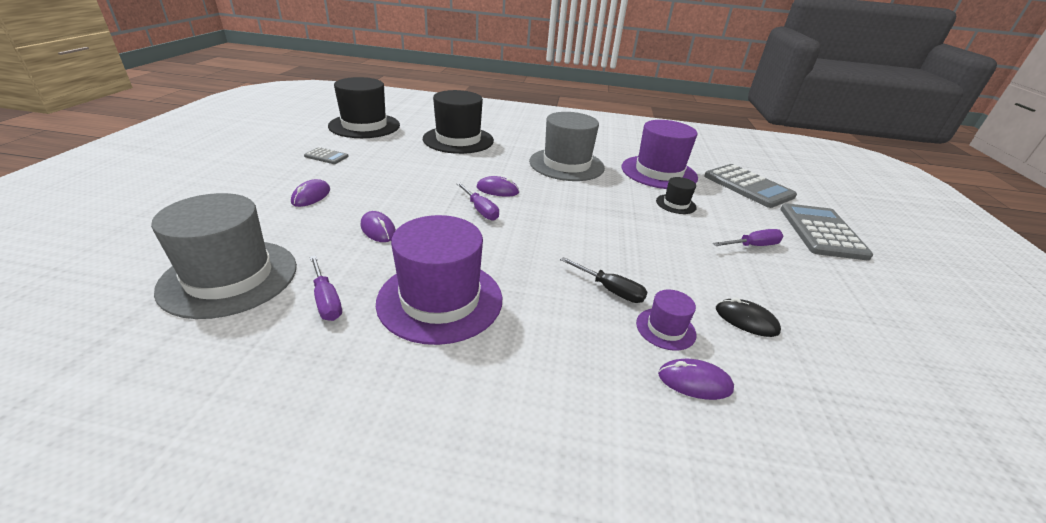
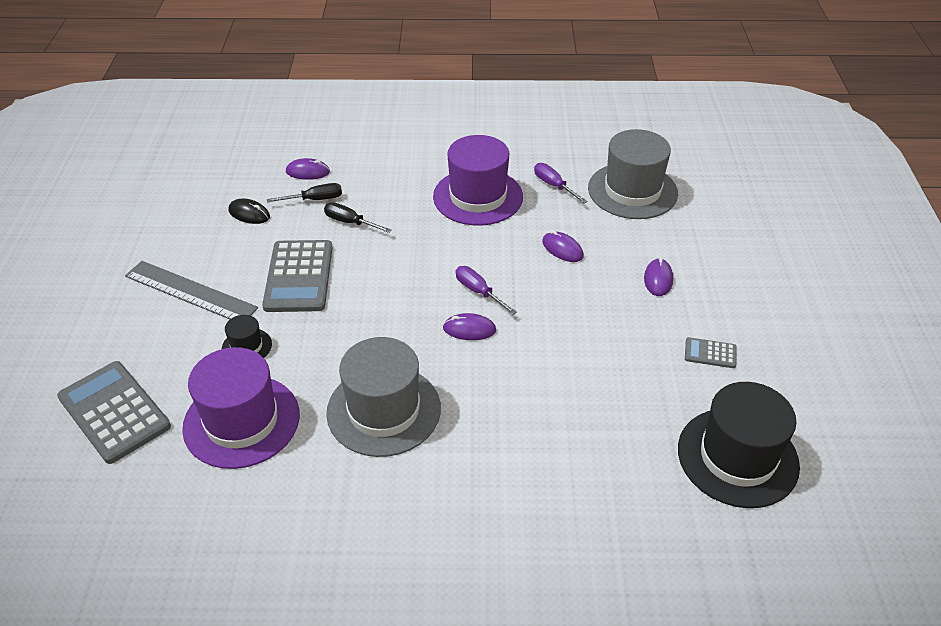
camera: 175 degrees right, 10 degrees up
black hat [423,90,494,154] -> none
purple hat [636,290,696,351] -> black screwdriver [267,183,342,202]
purple screwdriver [713,229,783,246] -> grey ruler [125,261,258,319]
grey calculator [780,203,873,260] -> grey calculator moved to [262,240,333,312]

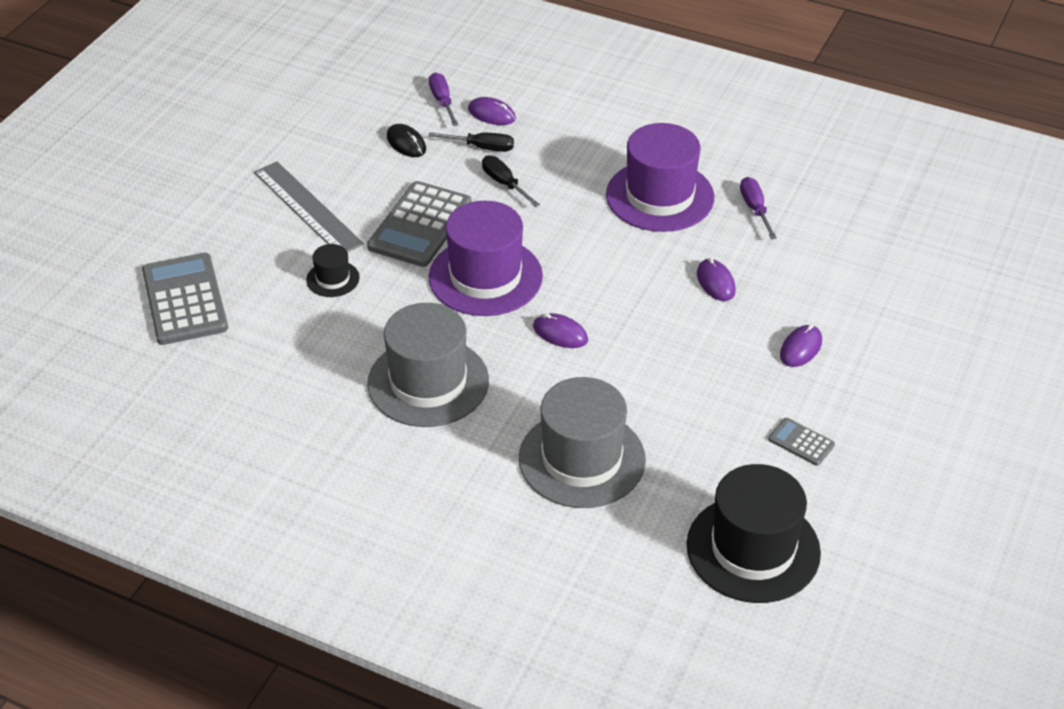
camera: 25 degrees right, 0 degrees up
purple hat [182,347,300,469] -> purple hat moved to [429,201,543,316]
purple screwdriver [456,266,517,315] -> purple screwdriver moved to [429,72,458,126]
grey hat [588,129,678,219] -> grey hat moved to [519,377,646,508]

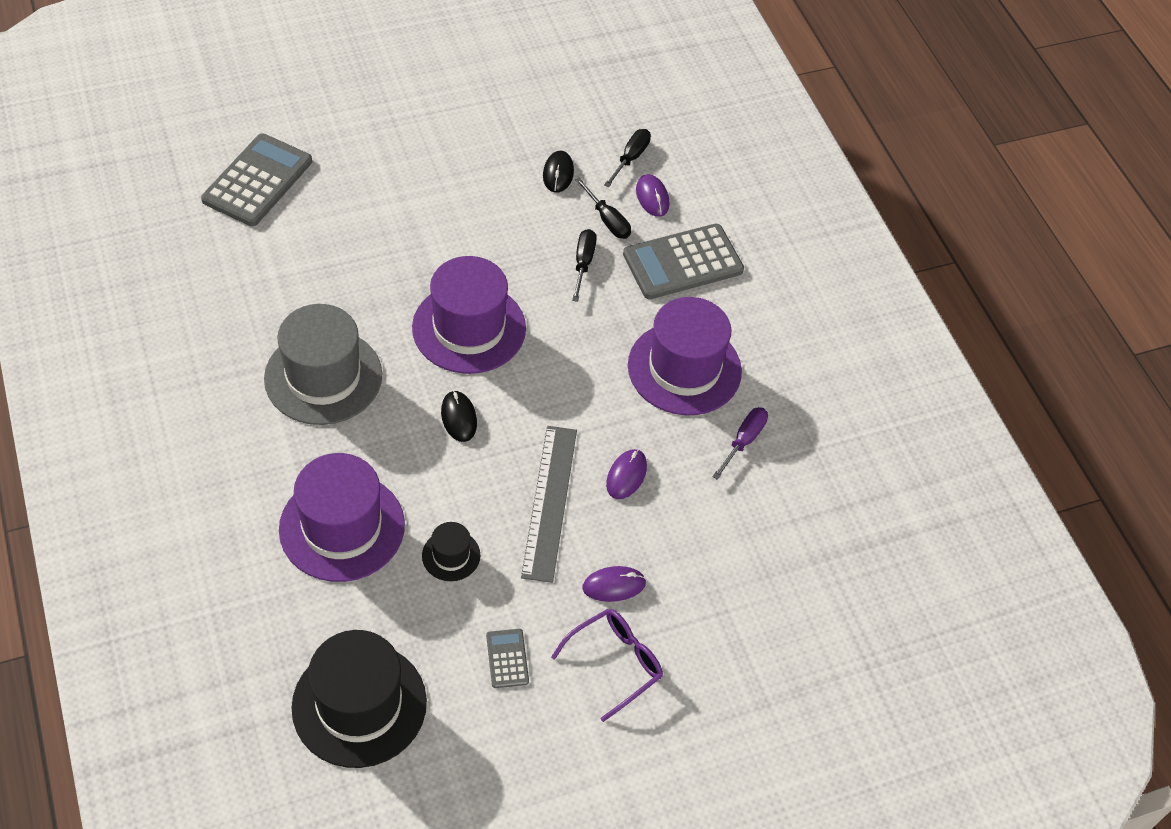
camera: 40 degrees right, 10 degrees up
grey ruler [254,161,364,252] -> grey ruler moved to [521,426,577,583]
black hat [306,244,360,297] -> black hat moved to [422,522,480,581]
grey calculator [367,181,471,267] -> grey calculator moved to [623,224,744,299]
purple screwdriver [429,72,458,126] -> black screwdriver [604,129,651,187]
grey hat [519,377,646,508] -> purple hat [279,453,405,582]
purple mouse [533,313,588,348] -> black mouse [441,390,477,442]
none -> purple glasses [551,609,663,722]

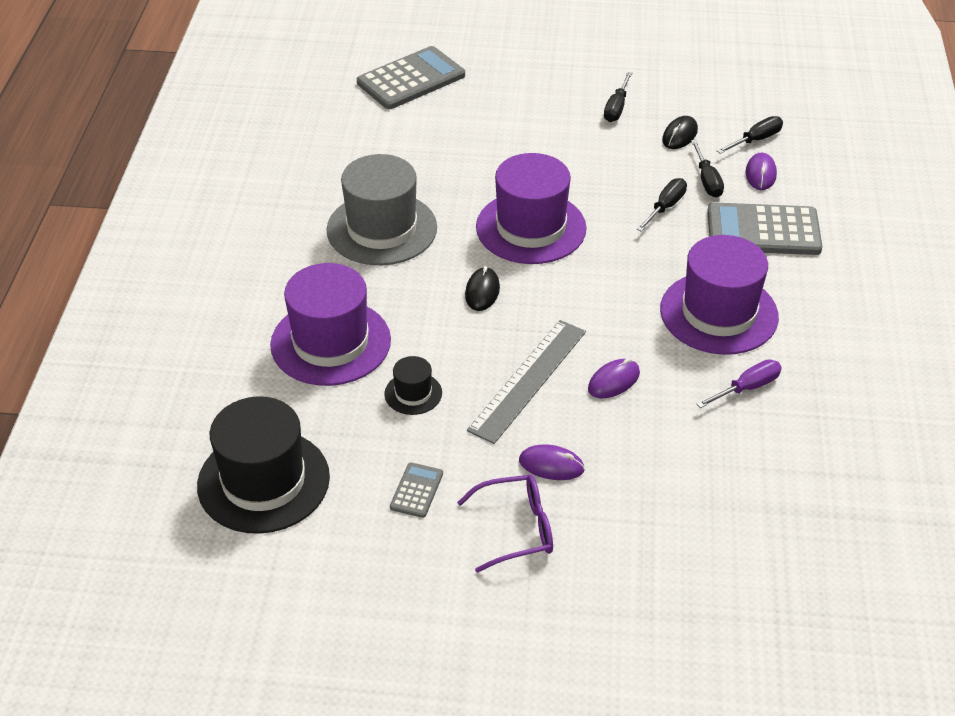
camera: 30 degrees right, 10 degrees down
none -> black screwdriver [604,72,632,122]

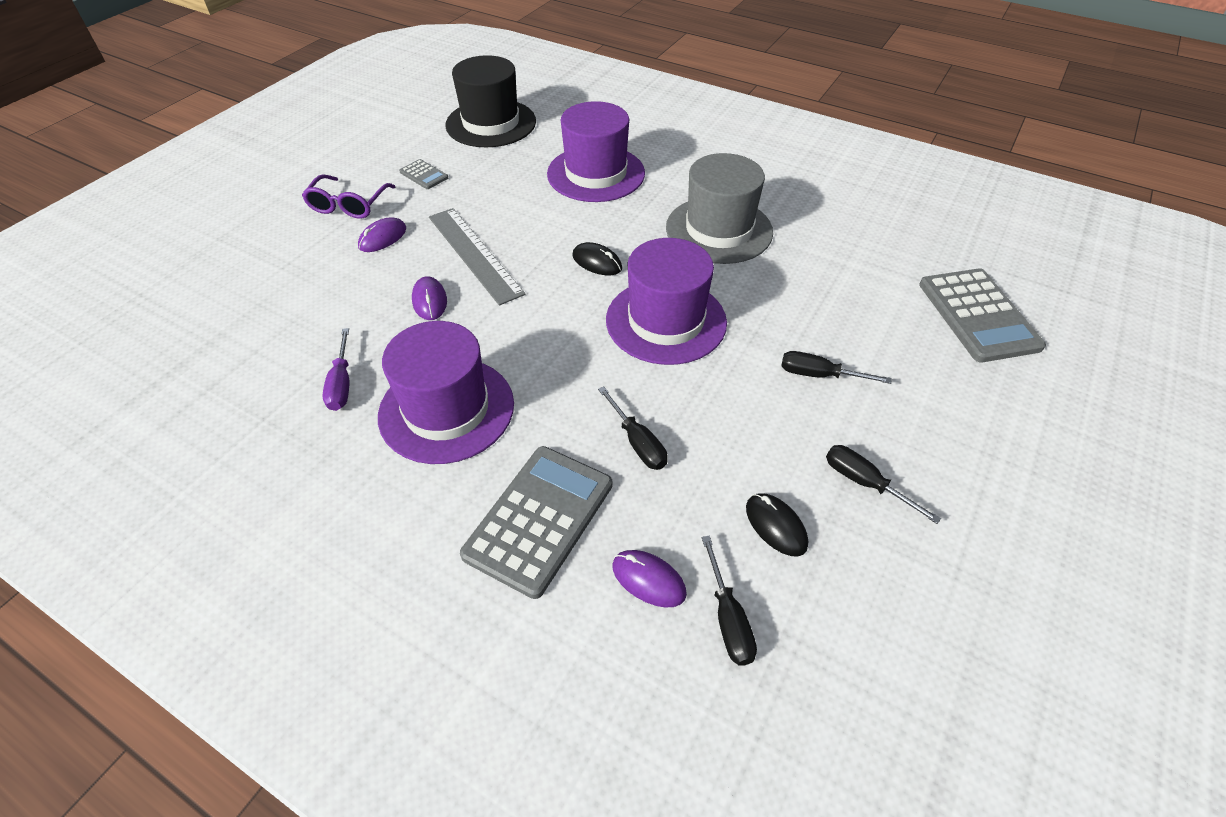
camera: 115 degrees right, 5 degrees up
black hat [384,356,442,415] -> none
black screwdriver [691,140,724,197] -> black screwdriver moved to [781,351,892,384]

